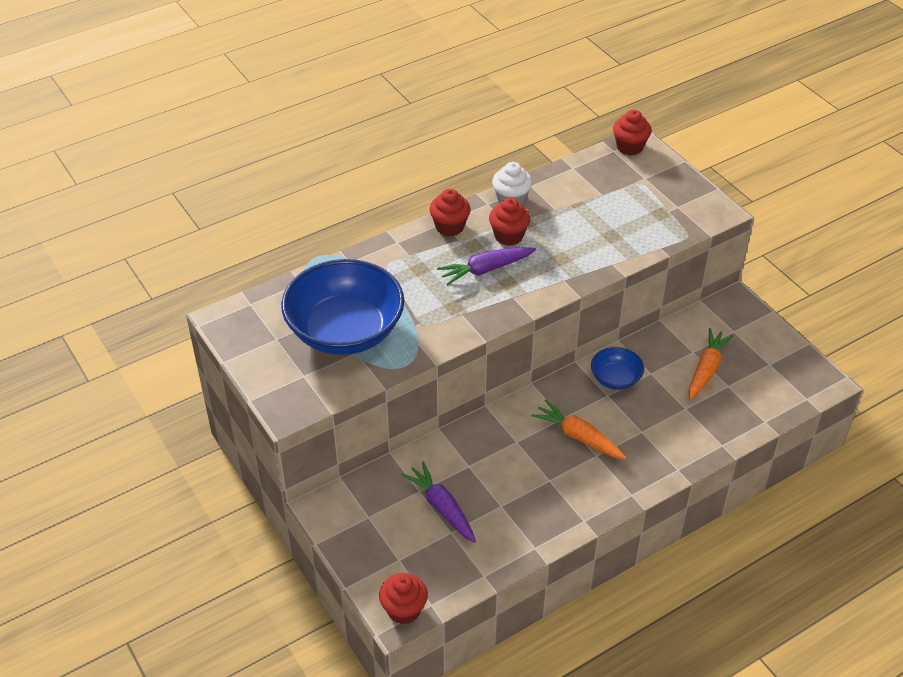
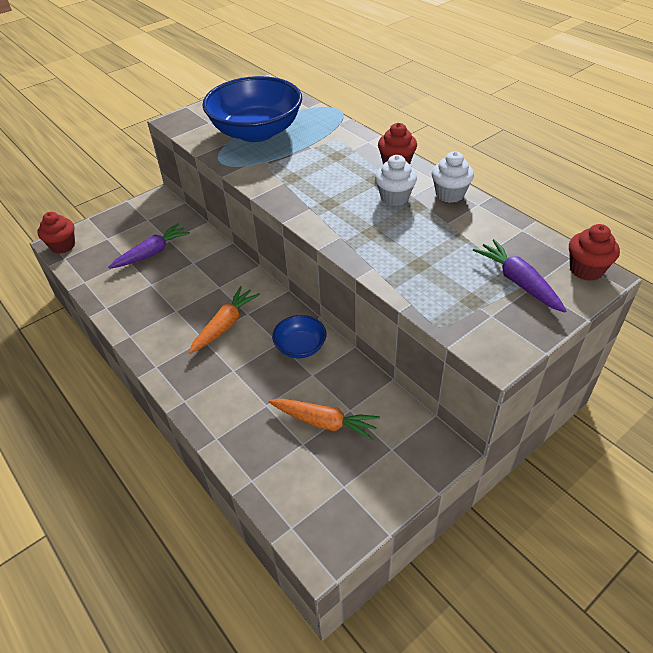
camera: 85 degrees right, 0 degrees up
purple carrot [437,247,536,285] -> purple carrot moved to [473,239,567,313]
red cupcake [489,198,530,246] -> white cupcake [375,155,417,206]

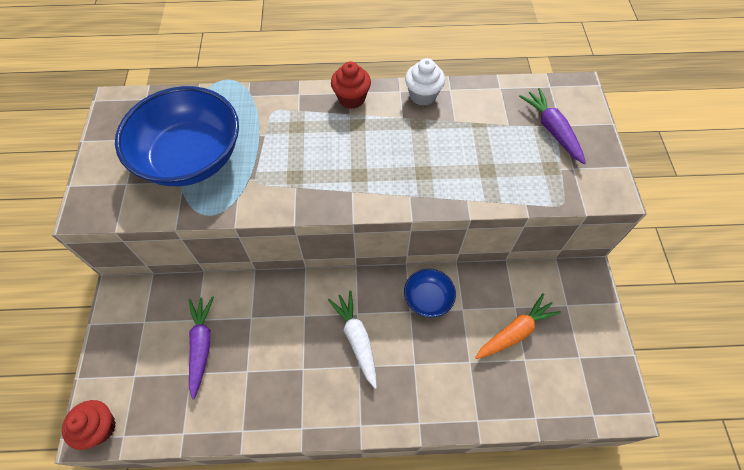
camera: 55 degrees left, 15 degrees up
orange carrot [189,286,260,354] -> white carrot [328,291,377,389]
white cupcake [375,155,417,206] -> none
purple carrot [473,239,567,313] -> purple carrot turned 60 degrees clockwise [519,88,586,164]
red cupcake [569,224,620,281] -> none

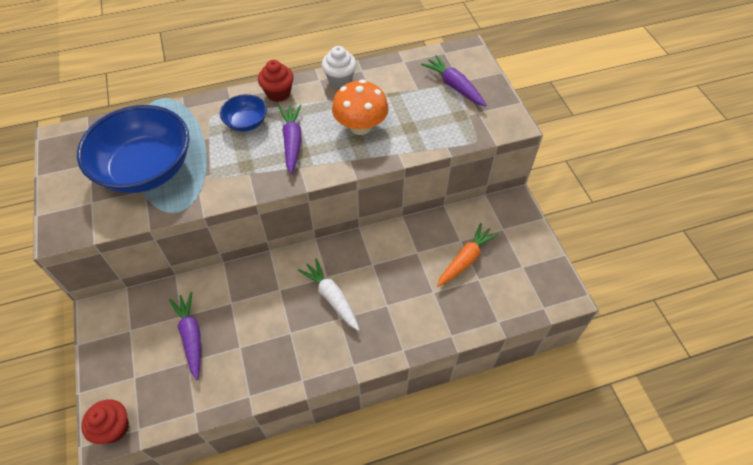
camera: 15 degrees left, 5 degrees down
blue bowl [404,269,456,318] -> blue bowl moved to [220,94,267,132]
none -> purple carrot [279,104,302,174]
none -> orange mushroom [332,80,389,135]

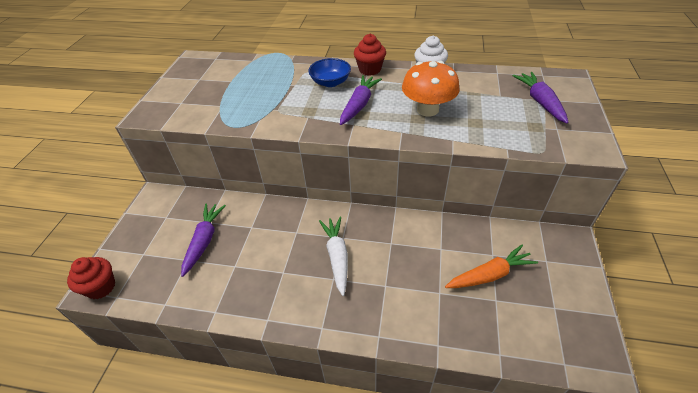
camera: 30 degrees right, 10 degrees down
blue bowl [77,105,190,193] -> none

